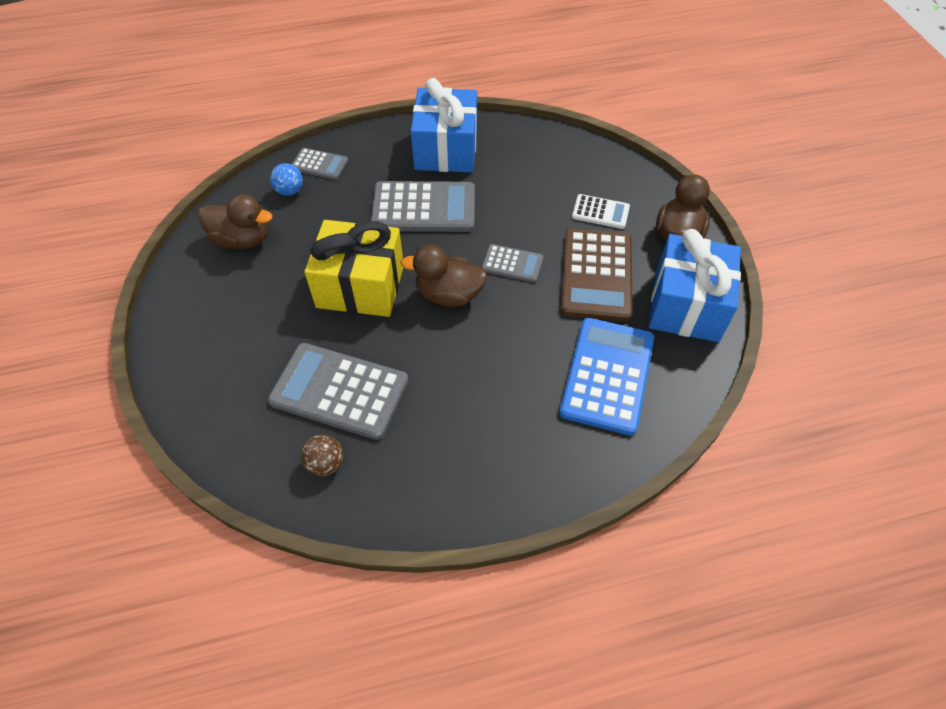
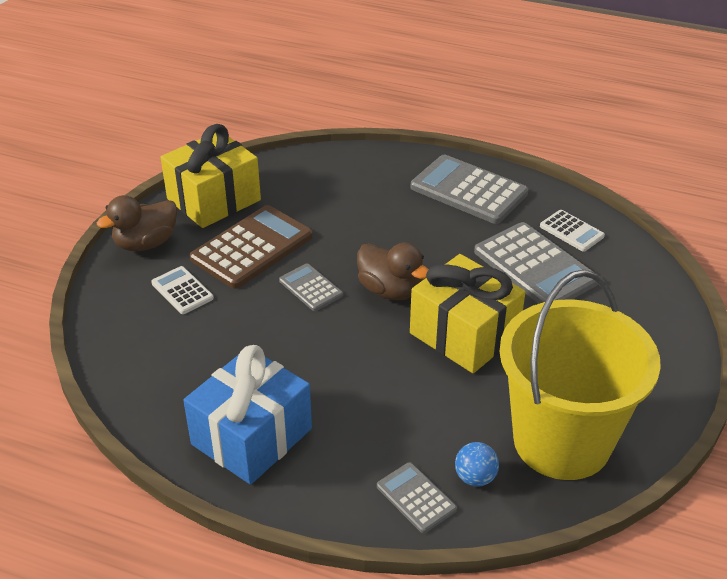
camera: 145 degrees left, 15 degrees down
brown duck [198,194,273,250] -> yellow bucket [500,270,661,480]
brown ball [301,434,343,476] -> white calculator [540,210,605,252]
grey calculator [370,181,475,232] -> grey calculator moved to [411,155,528,224]
blue calculator [559,318,654,435] -> none
blue gift [648,229,741,342] -> yellow gift [161,124,261,228]

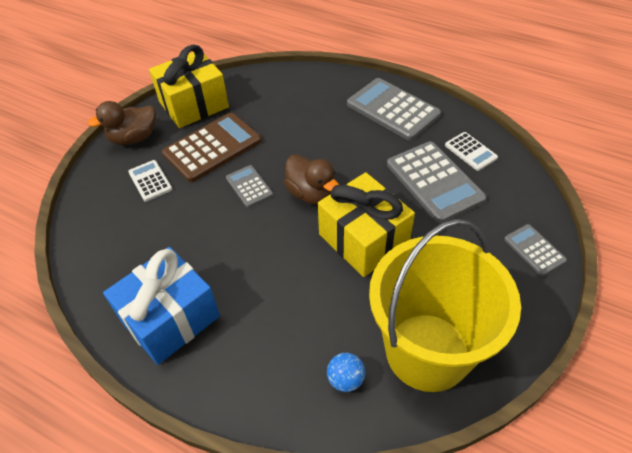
camera: 10 degrees right, 10 degrees up
grey calculator [377,462,457,533] -> grey calculator moved to [504,224,567,276]

